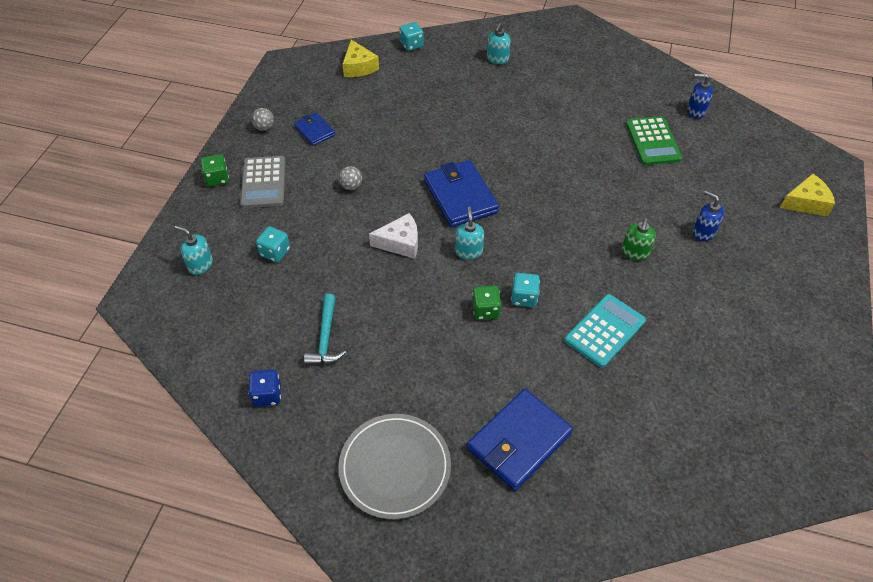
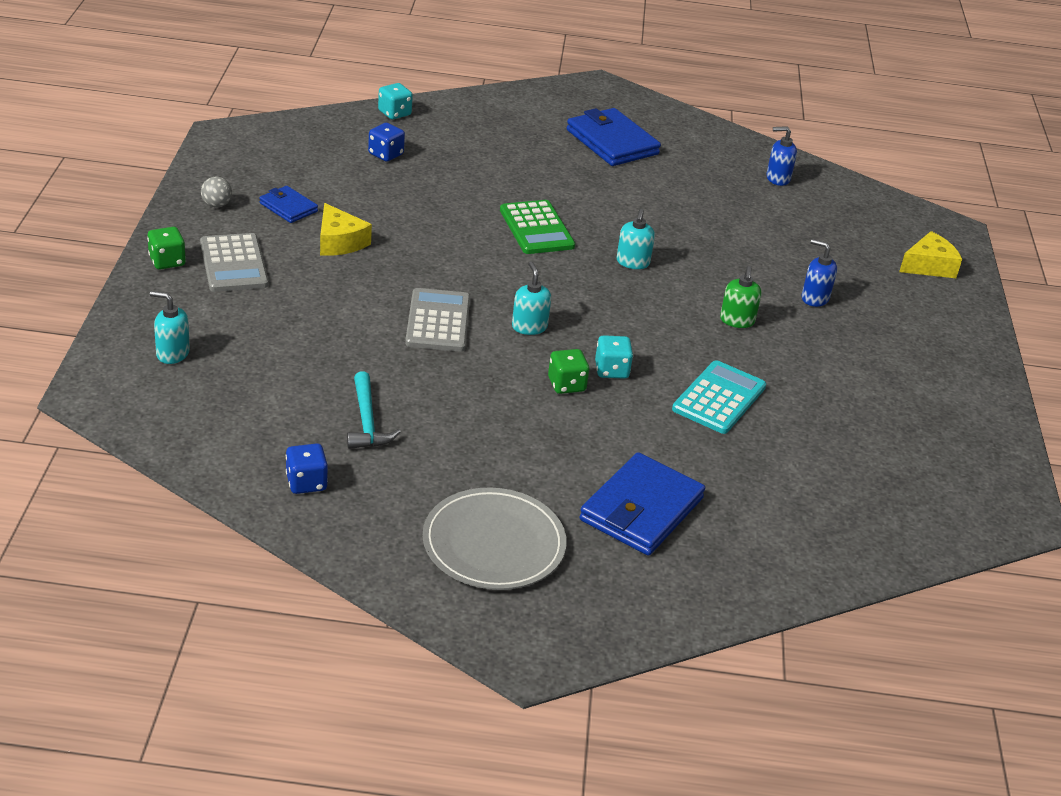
camera: 15 degrees left, 15 degrees down
turquoise dice [256,226,290,262] -> none
grey ball [339,166,362,190] -> none
yellow cheese [342,40,379,77] -> yellow cheese moved to [320,203,372,256]
white cheese [369,213,418,259] -> grey calculator [405,288,470,352]
blue wallet [424,160,499,227] -> blue wallet moved to [567,108,661,166]
turquoise soap dispenser [487,23,511,64] -> turquoise soap dispenser moved to [617,209,655,269]
green calculator [626,116,682,165] -> green calculator moved to [500,200,575,254]
none -> blue dice [368,123,405,162]

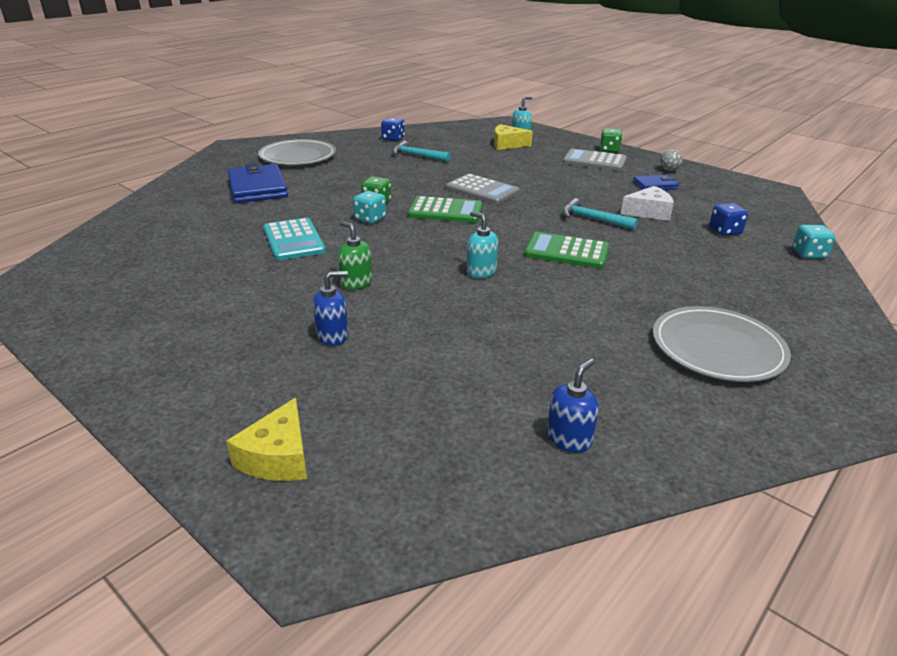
camera: 130 degrees right, 5 degrees down
yellow cheese [320,203,372,256] -> yellow cheese moved to [494,124,533,150]
turquoise soap dispenser [512,261,551,335] -> green calculator [408,196,483,223]
blue wallet [567,108,661,166] -> grey plate [653,306,791,382]
none -> turquoise hammer [562,198,638,230]
none -> white cheese [621,186,674,221]

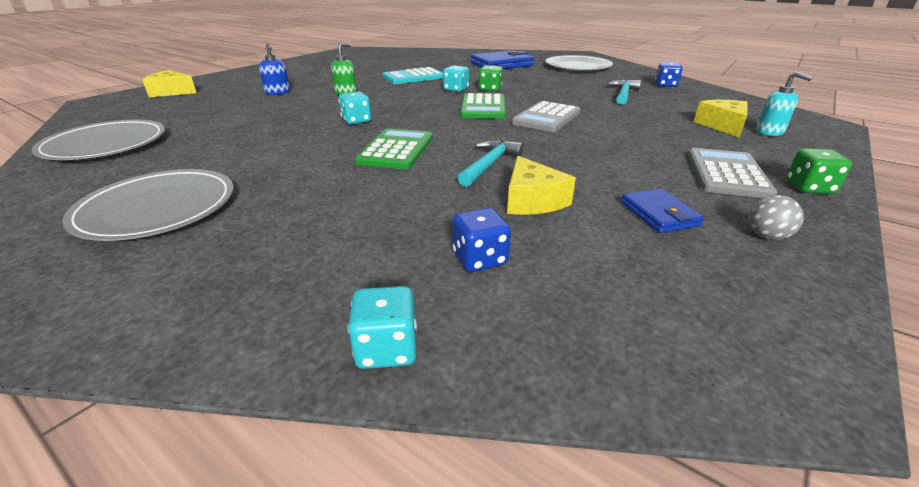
camera: 85 degrees right, 0 degrees up
turquoise soap dispenser [467,211,498,278] -> turquoise dice [338,92,371,124]
blue soap dispenser [547,358,599,452] -> grey plate [31,120,165,160]
white cheese [621,186,674,221] -> yellow cheese [507,156,576,215]

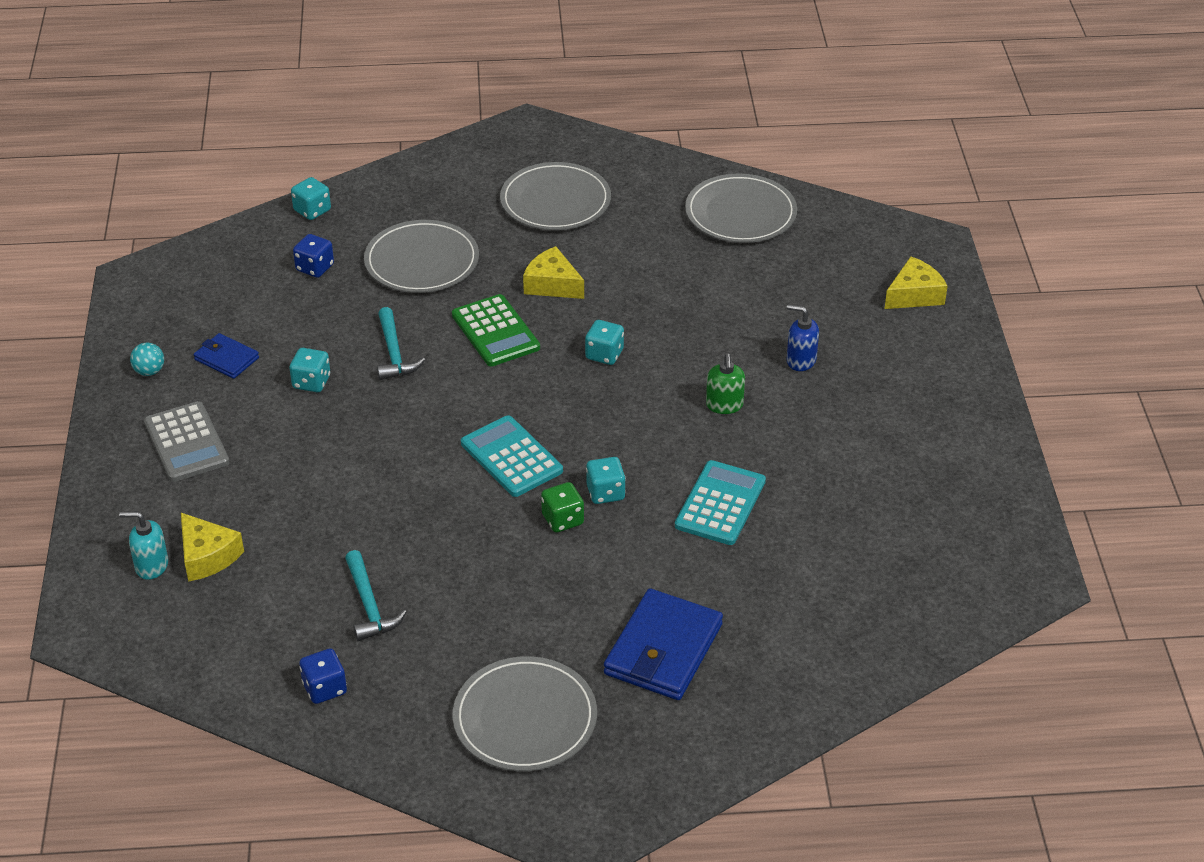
camera: 140 degrees right, 10 degrees up
green calculator [460,93,506,119] -> turquoise calculator [461,415,563,497]
yellow cheese [507,156,576,215] -> yellow cheese moved to [523,246,584,299]
grey calculator [512,101,581,132] -> none
grey ball [749,195,804,240] -> turquoise ball [130,343,164,376]
green dice [787,148,852,194] -> none
none -> turquoise dice [290,348,330,392]
none -> grey plate [364,220,479,293]

